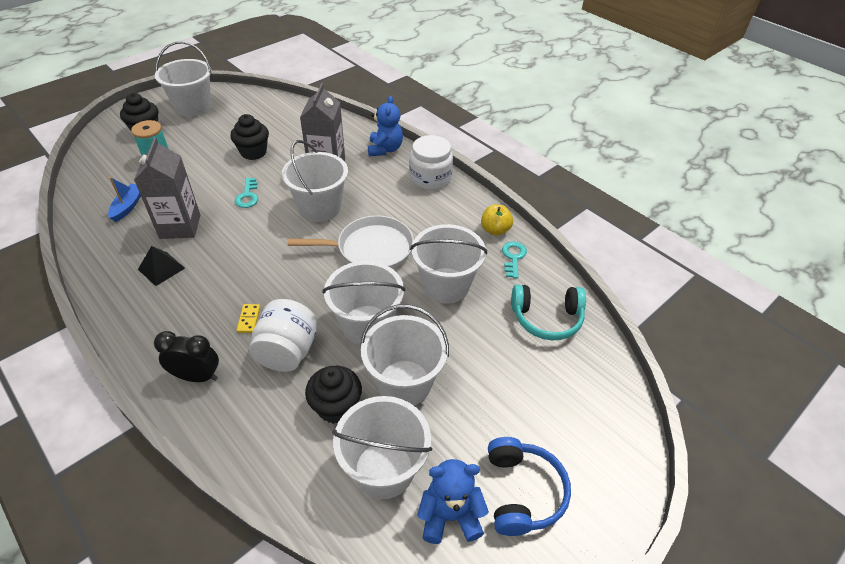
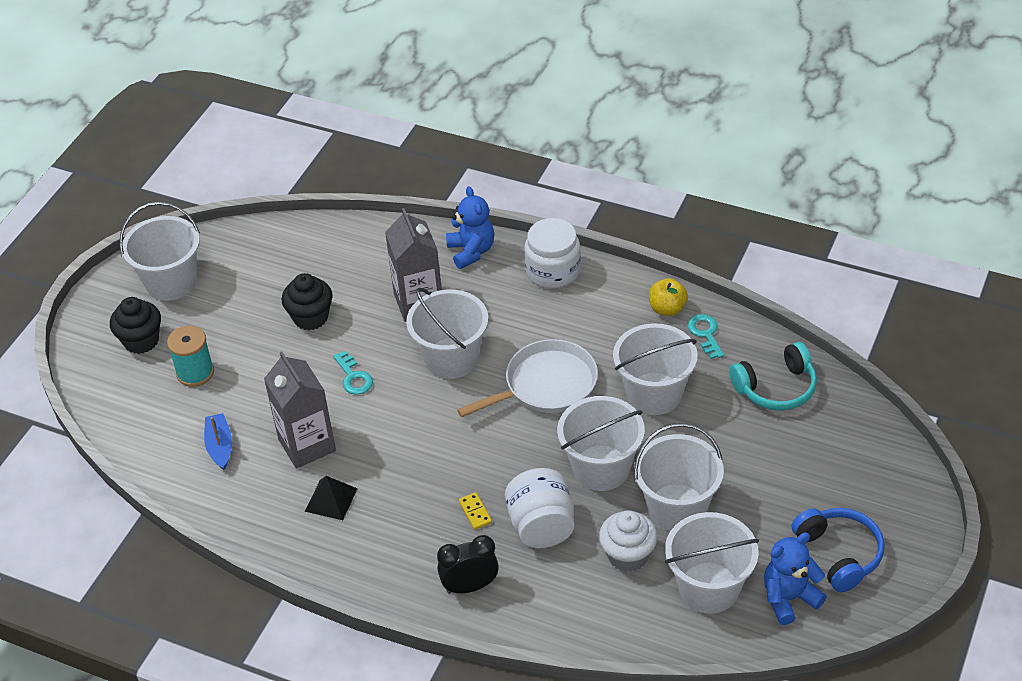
camera: 20 degrees left, 0 degrees up
black cupcake [305,366,362,424] -> white cupcake [599,510,658,572]

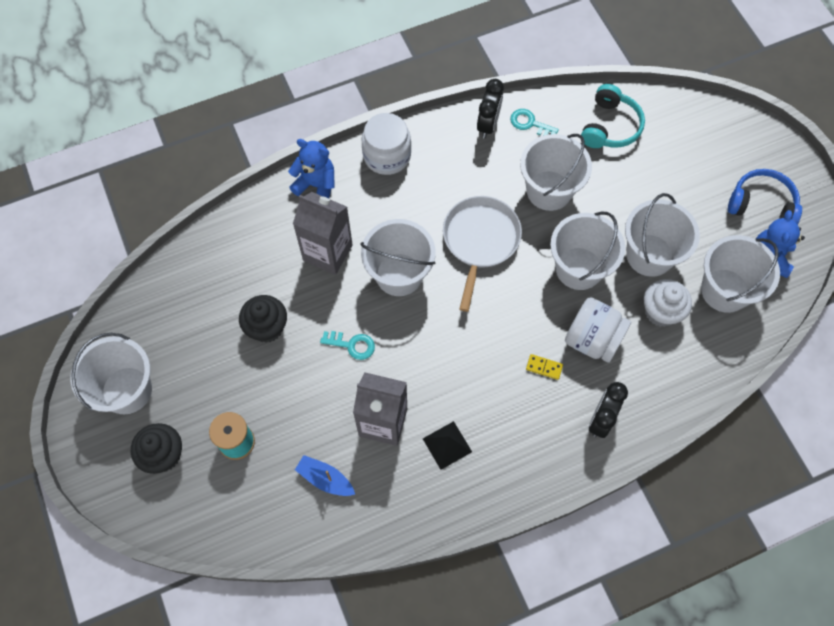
camera: 50 degrees left, 20 degrees up
yellow apple [649,278,688,316] -> black clock [477,79,504,139]

